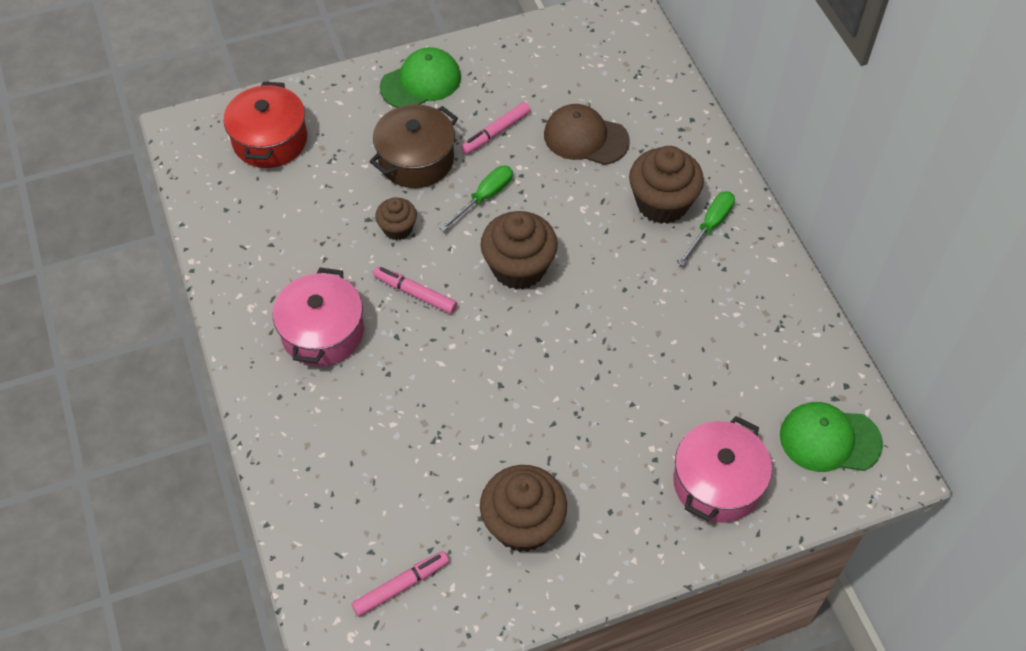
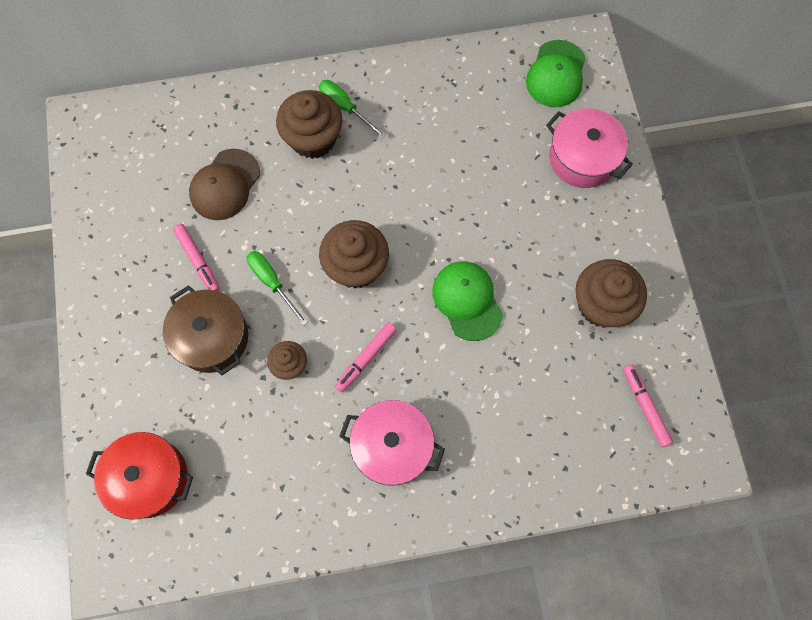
camera: 80 degrees left, 15 degrees up
green cap [380,47,461,108] -> green cap moved to [432,261,503,341]

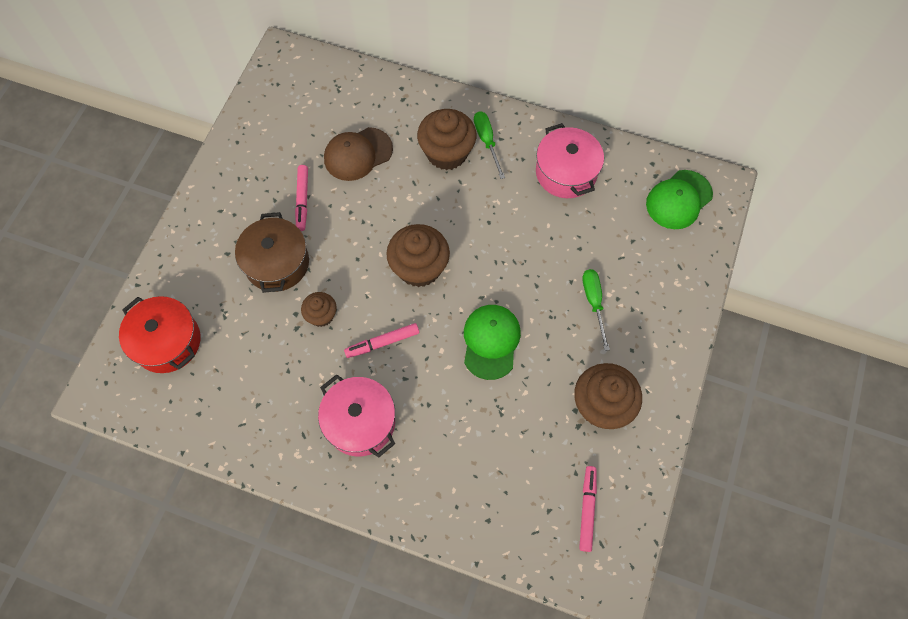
camera: 30 degrees right, 5 degrees down
green screwdriver [247,251,308,326] -> green screwdriver moved to [582,269,610,351]
pink pot [546,108,633,188] -> pink pot moved to [536,123,604,198]

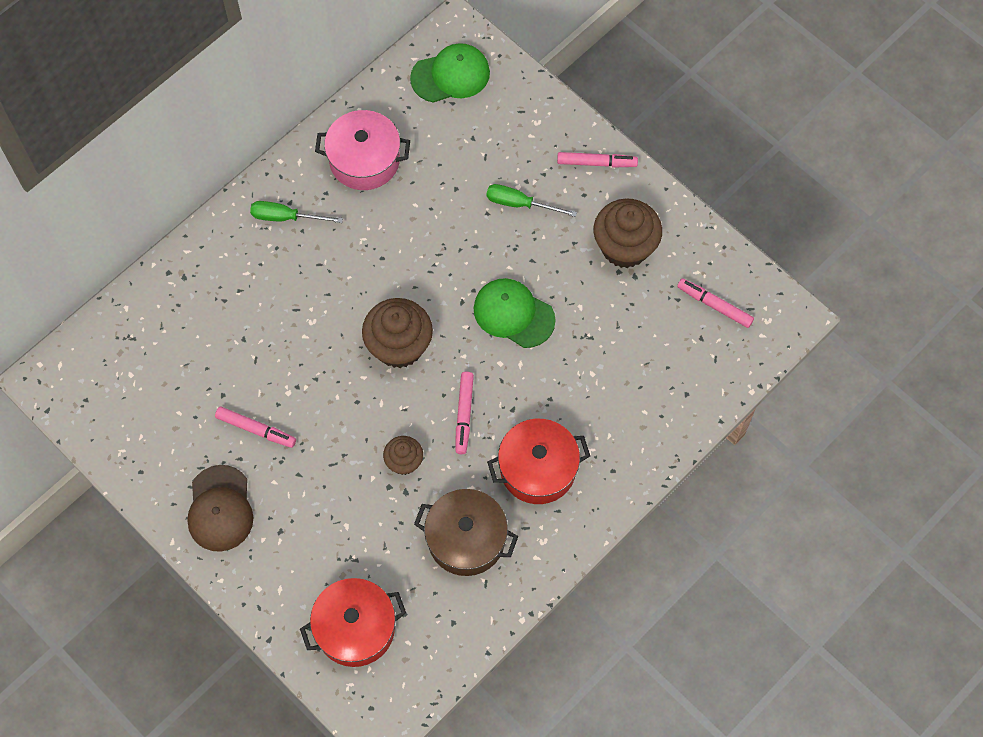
camera: 65 degrees left, 0 degrees up
brown pot [235,212,309,293] -> brown pot moved to [414,489,518,576]
pink pot [318,374,395,457] -> red pot [487,419,590,504]
brown cap [324,127,393,181] -> brown cap moved to [187,465,253,552]
brown cupcake [417,109,477,170] -> none
green cap [646,170,713,229] -> green cap turned 90 degrees counterclockwise [410,43,490,103]
none -> pink marker [557,152,638,168]

